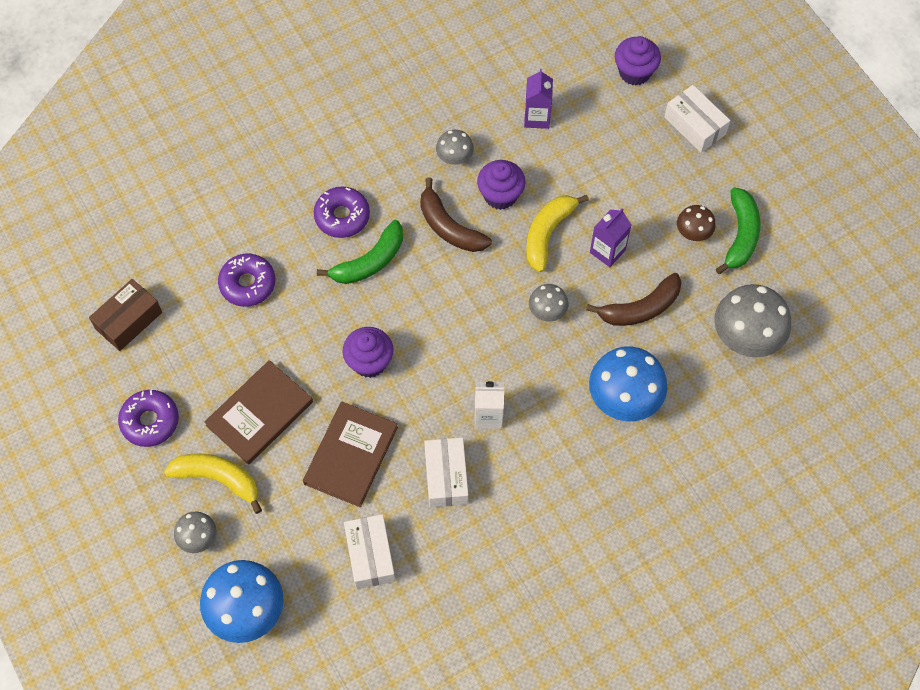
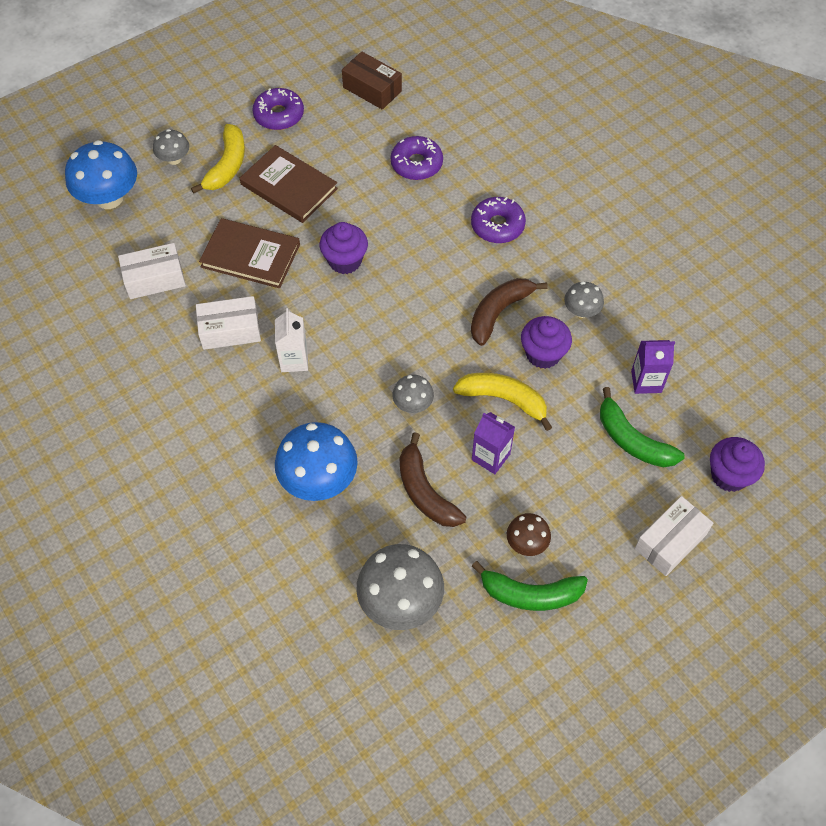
camera: 85 degrees right, 5 degrees down
green banana [317,220,403,284] -> green banana moved to [600,387,685,467]

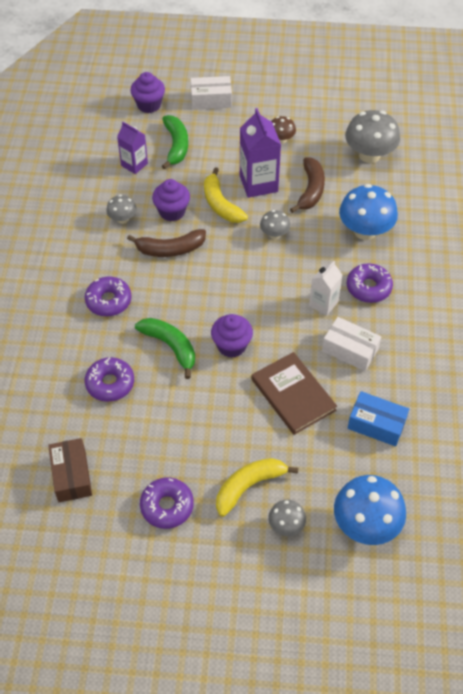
camera: 140 degrees left, 5 degrees down
white box [118,243,186,299] -> blue box [347,391,409,446]
brown book [240,145,338,223] -> none
purple carton [472,412,515,474] -> purple carton [240,108,281,198], size x1.62
green banana [472,561,588,611] -> green banana moved to [135,318,195,379]
none -> purple donut [346,263,393,303]

